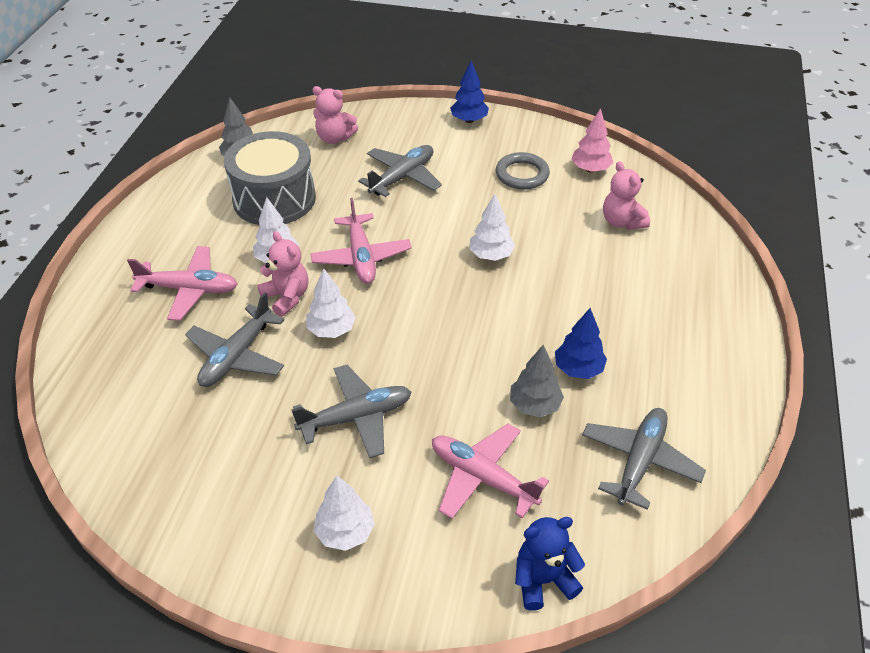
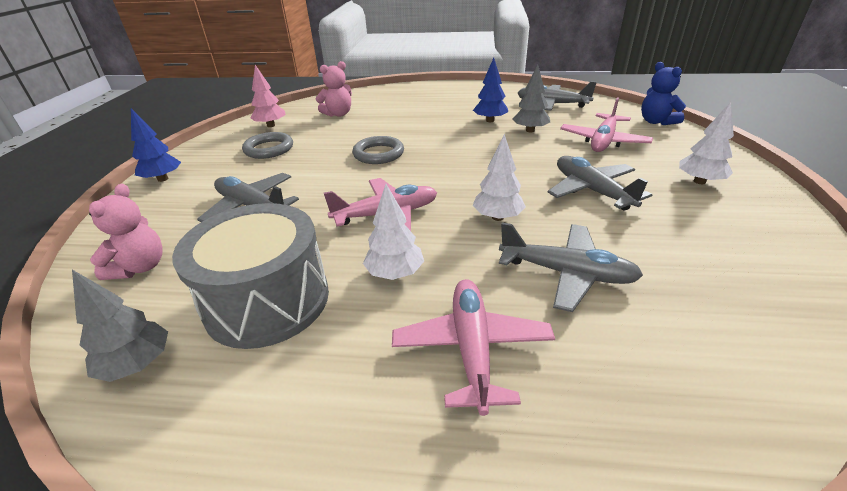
camera: 95 degrees left, 10 degrees down
pink teddy bear [257,231,308,317] -> none
white tree [470,194,515,261] -> grey ring [352,136,404,164]

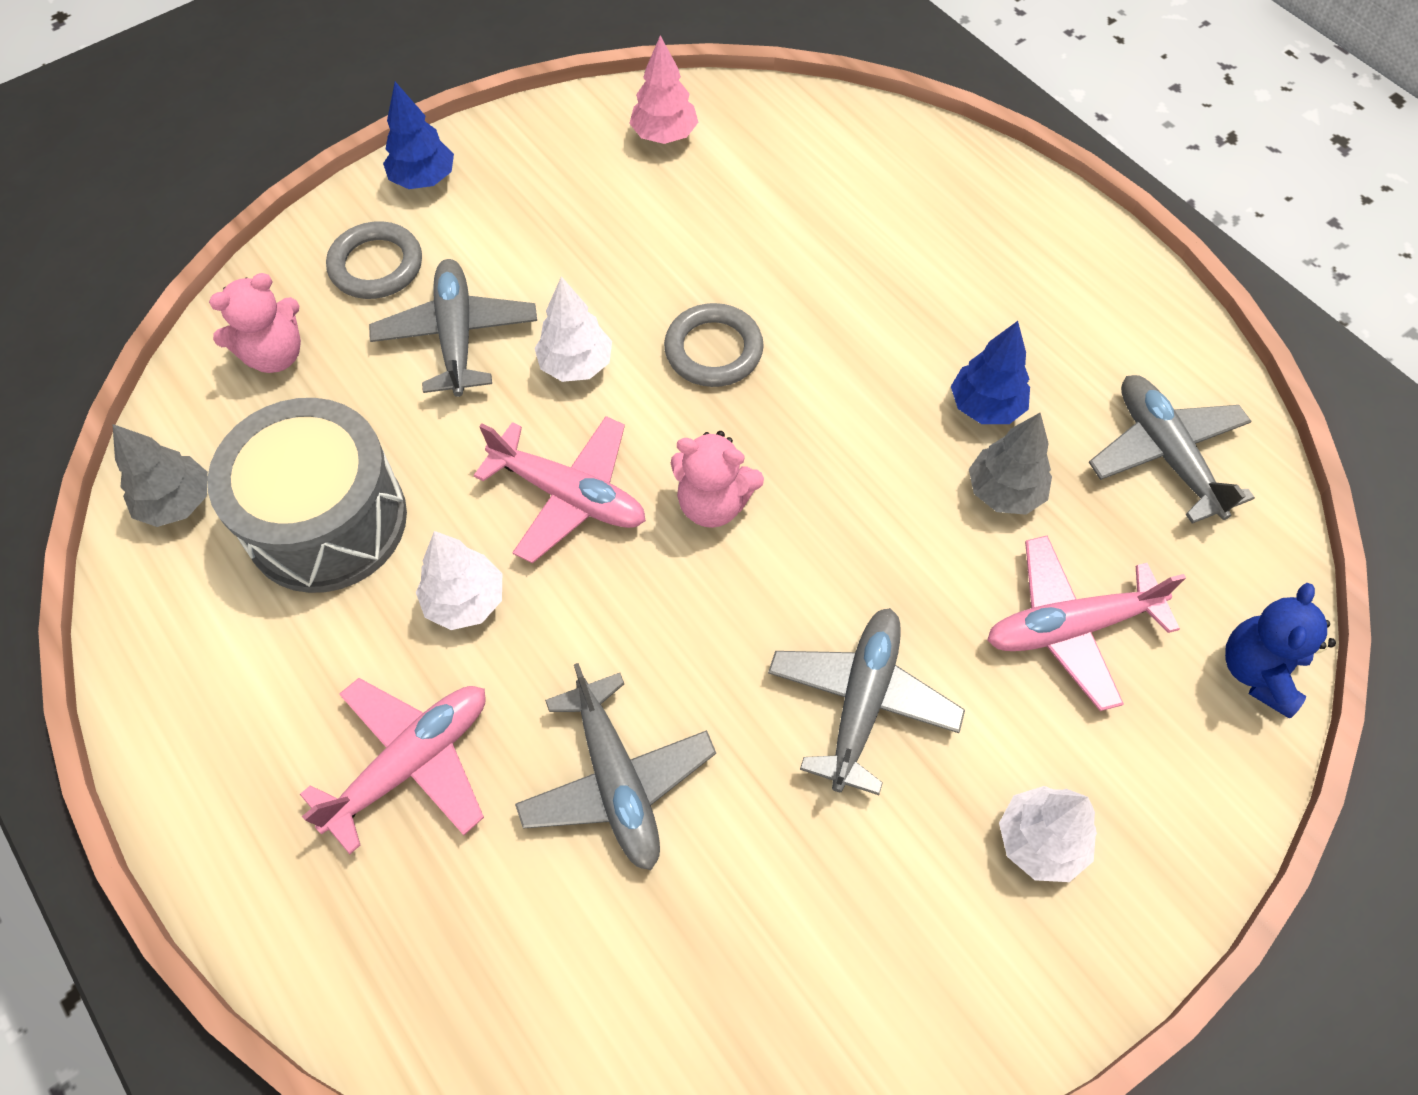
camera: 45 degrees right, 25 degrees up
grey ring [242,132,293,159] -> grey ring moved to [326,221,422,299]
pink teddy bear [316,61,352,117] -> pink teddy bear moved to [671,431,764,528]
white tree [473,134,526,221] -> white tree moved to [534,276,612,382]

